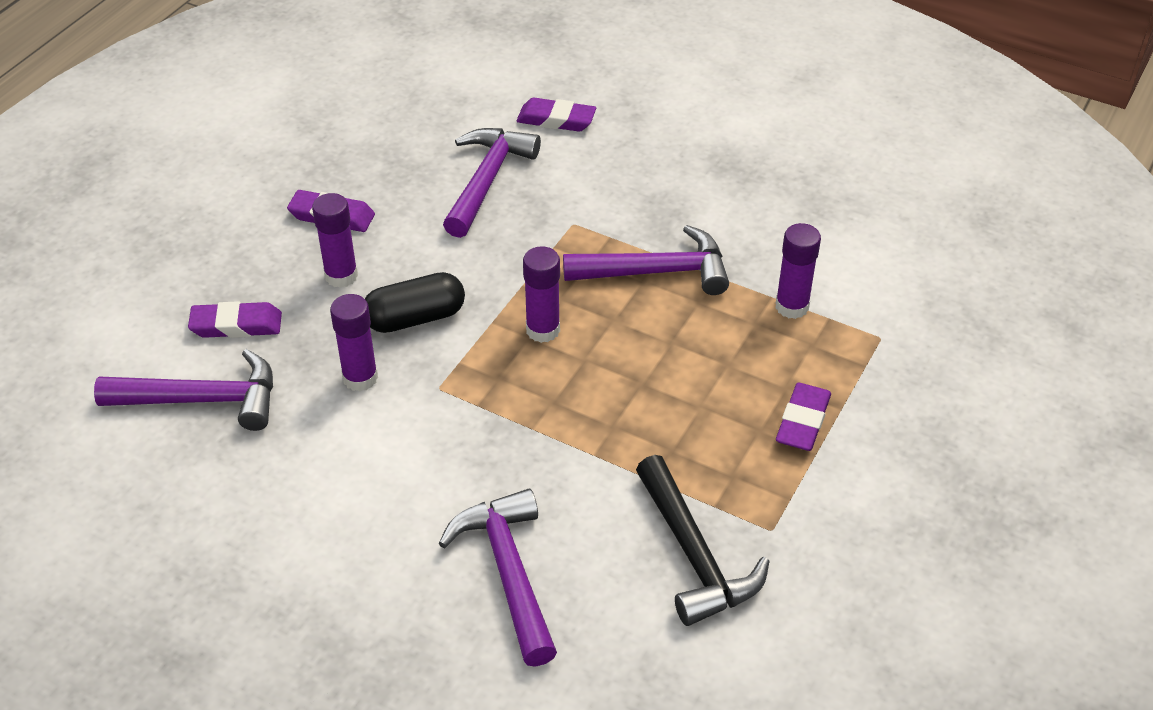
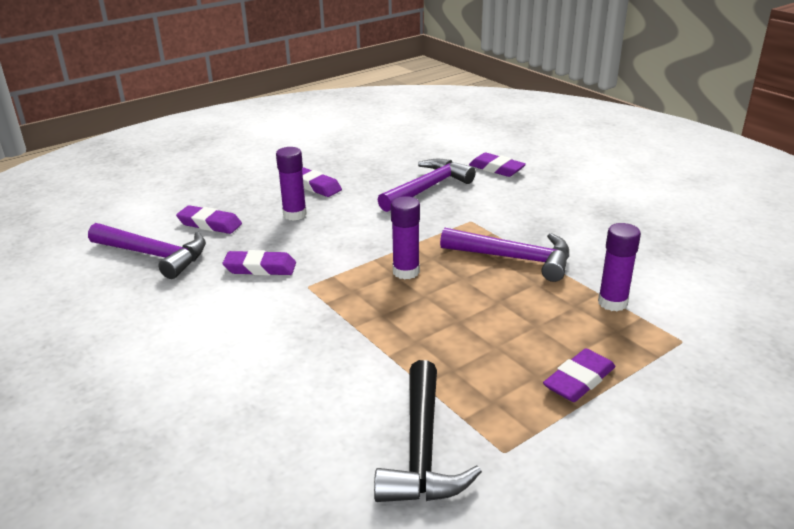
camera: 25 degrees right, 15 degrees down
purple glue stick [330,294,378,392] -> purple eraser [222,250,296,276]
black capsule [365,272,465,333] -> none
purple hammer [439,489,557,667] -> none

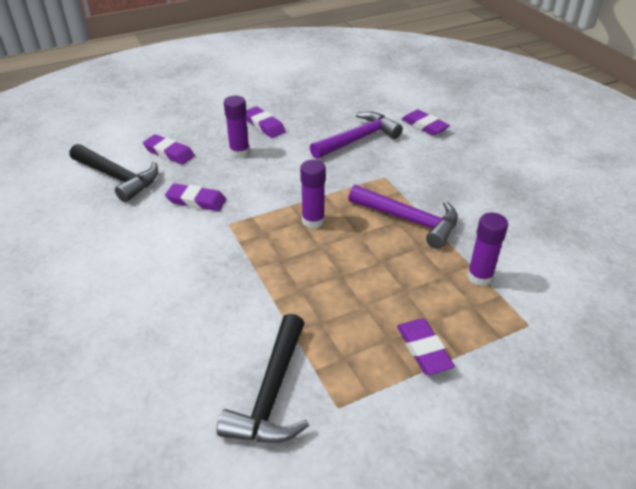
camera: 10 degrees right, 10 degrees up
purple hammer [88,223,206,279] -> black hammer [70,144,158,202]
purple eraser [543,348,615,402] -> purple eraser turned 75 degrees counterclockwise [397,319,455,375]

